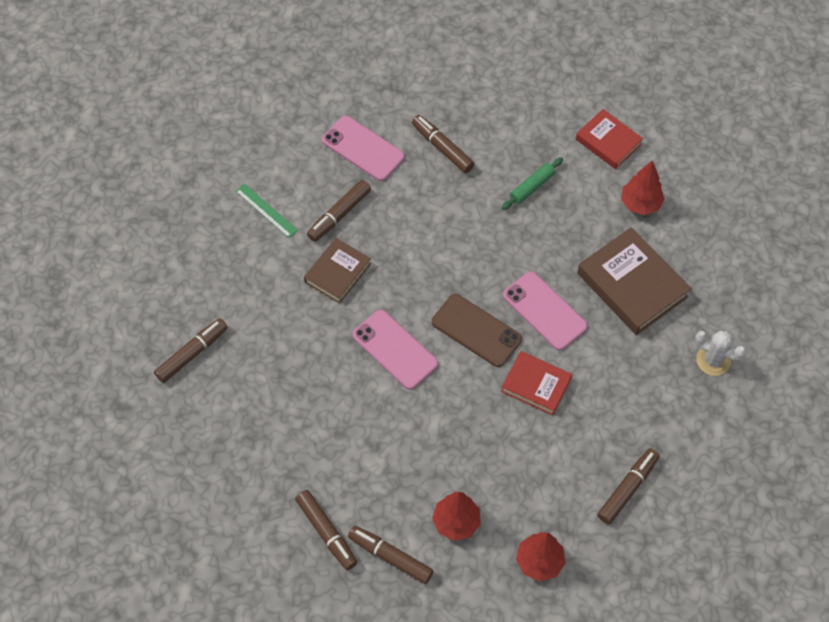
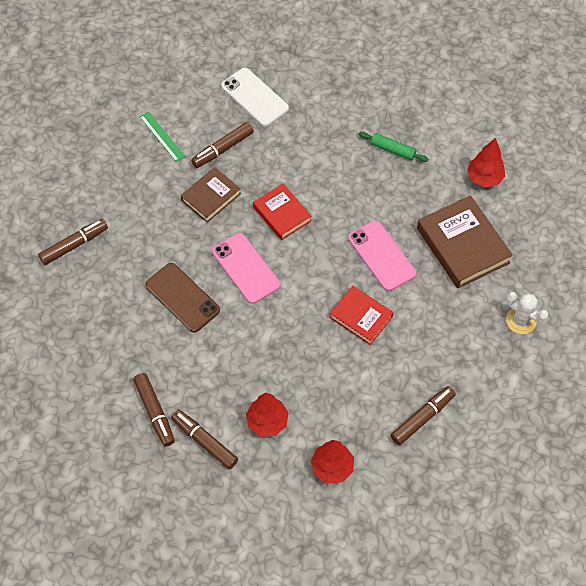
camera: 10 degrees right, 0 degrees up
pink phone [322,116,405,181] -> white phone [221,68,289,126]
brown marker [412,115,474,173] -> none
brown phone [432,294,522,367] -> brown phone moved to [145,263,220,332]
green rolling pin [502,157,563,210] -> green rolling pin turned 60 degrees clockwise [359,132,428,162]
red book [576,109,643,169] -> red book moved to [253,184,311,240]

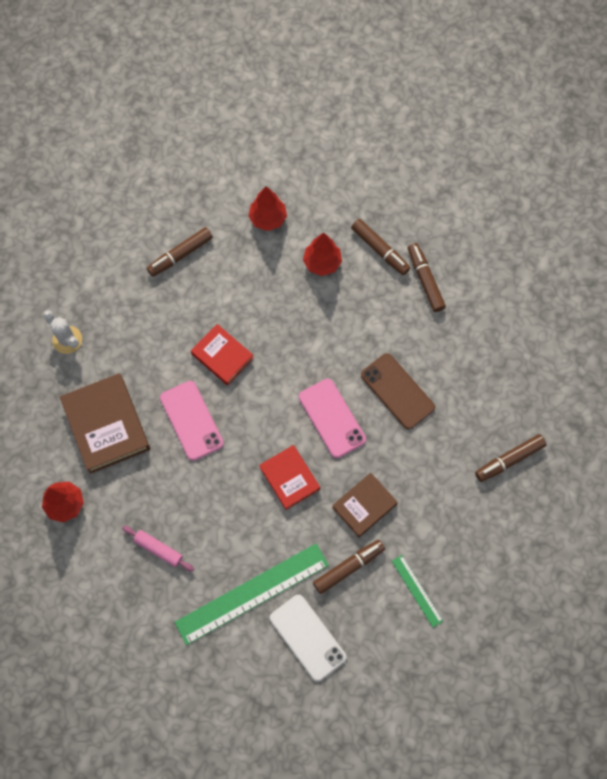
camera: 175 degrees left, 10 degrees up
green rolling pin [359,132,428,162] -> pink rolling pin [122,526,194,572]
none -> green ruler [174,544,329,645]

